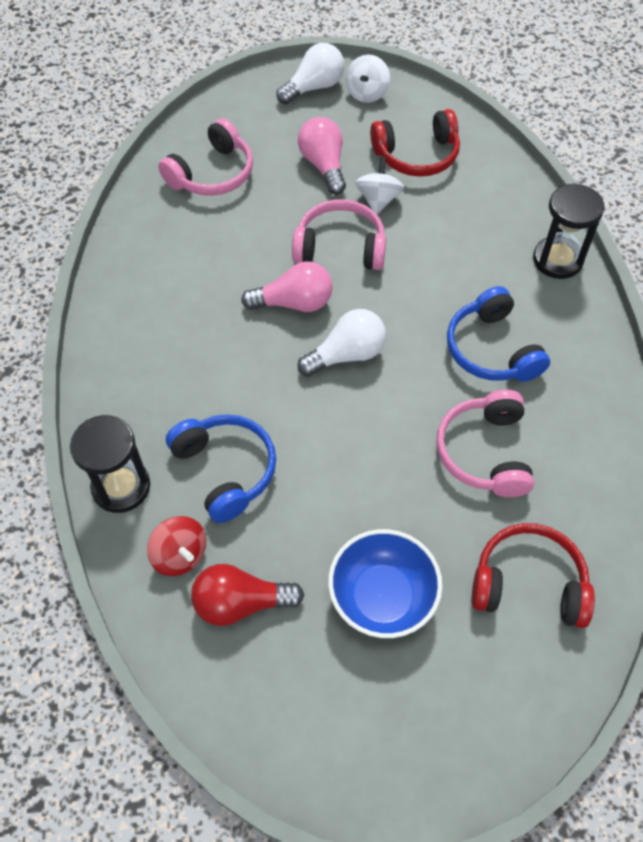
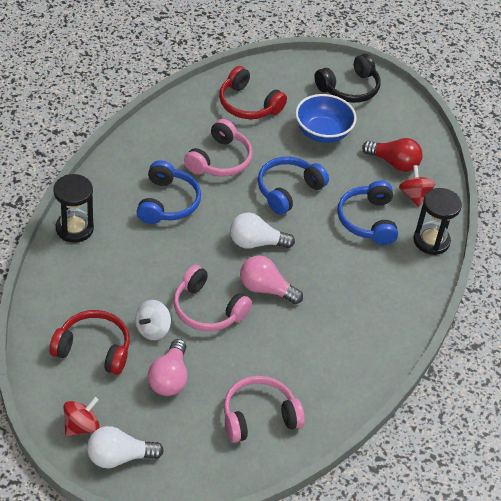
camera: 155 degrees left, 10 degrees down
white spinning top [346,54,390,103] -> red spinning top [63,397,100,437]
none -> blue headphones [258,157,329,215]
none -> black headphones [314,54,381,103]

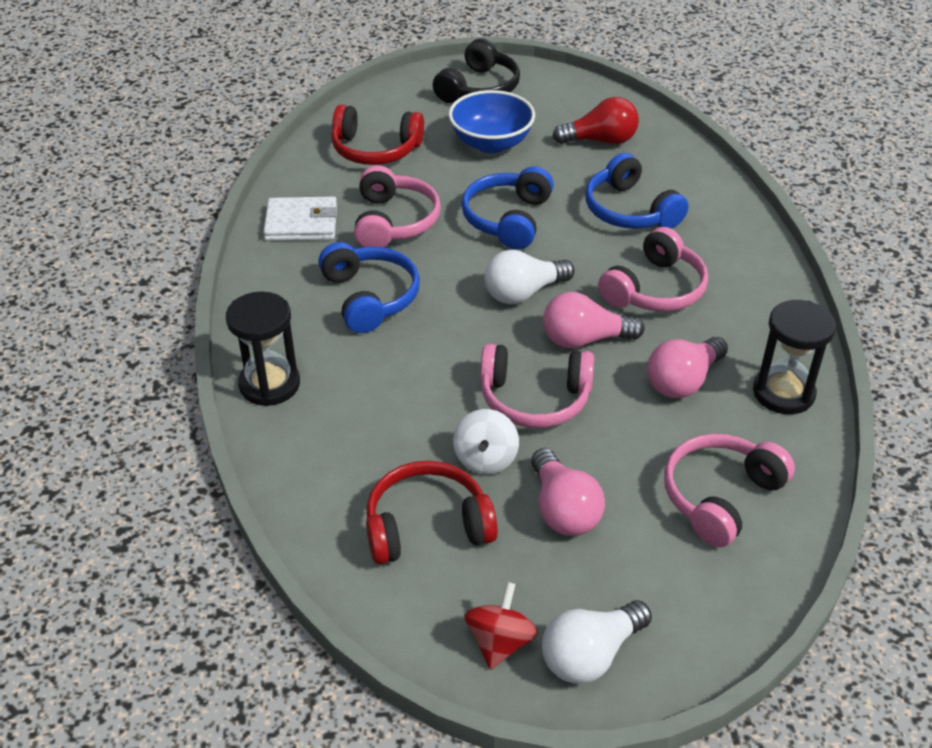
camera: 25 degrees left, 5 degrees down
red spinning top [399,165,435,207] -> none
black hourglass [413,188,462,255] -> black hourglass moved to [753,300,836,414]
none -> white wallet [263,197,337,241]
none -> pink headphones [598,227,708,312]
none -> pink light bulb [647,337,728,398]

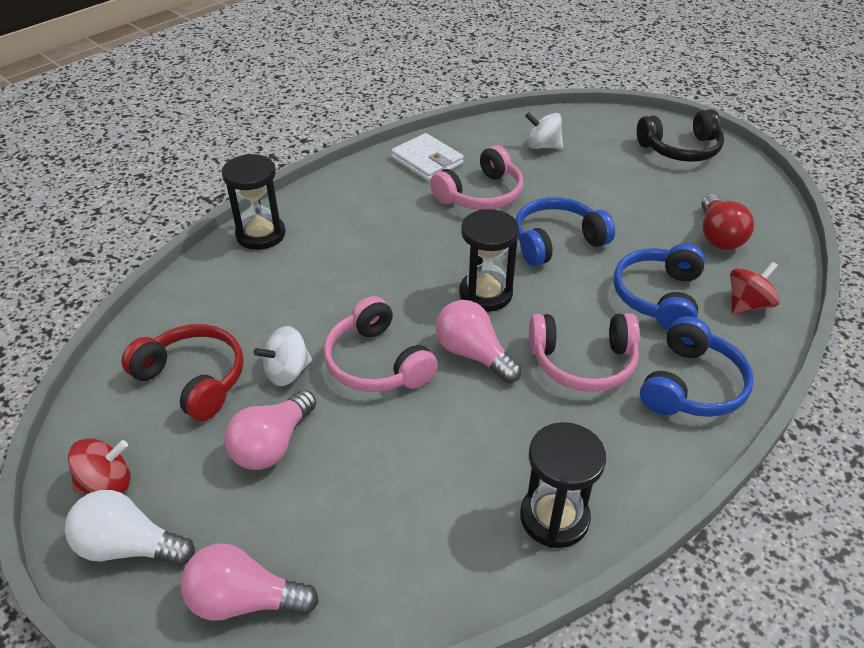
camera: 50 degrees right, 0 degrees up
blue headphones [318,242,420,333] -> blue headphones moved to [640,316,754,417]
red headphones [331,105,424,165] -> white spinning top [525,112,563,149]
blue bowl [449,90,535,153] -> none
white light bulb [484,250,574,304] -> black hourglass [459,209,519,312]
red light bulb [552,97,639,144] -> red light bulb turned 45 degrees clockwise [701,194,754,250]
pink light bulb [647,337,728,398] -> pink light bulb moved to [180,543,319,621]
pink headphones [664,434,795,547] -> none
none -> red spinning top [730,262,779,314]

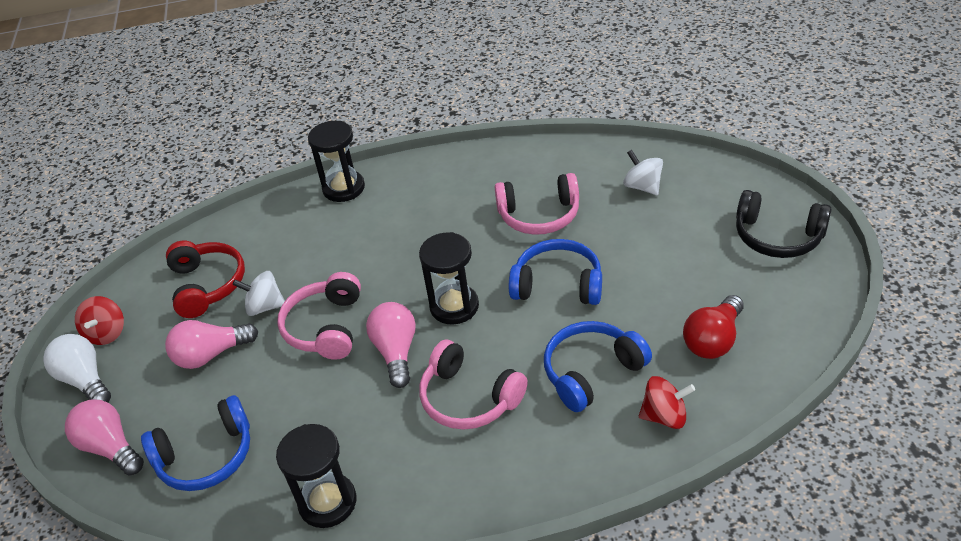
camera: 40 degrees right, 0 degrees up
red spinning top [68,438,130,494] -> red spinning top turned 75 degrees clockwise [75,296,124,345]
white wallet [391,133,464,181] -> none
blue headphones [640,316,754,417] -> blue headphones moved to [141,395,250,491]

